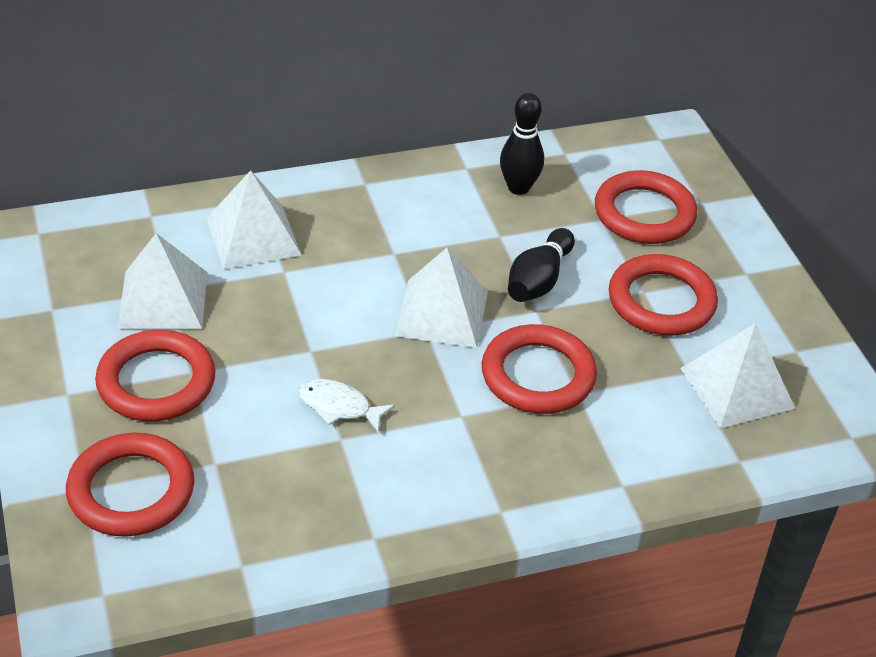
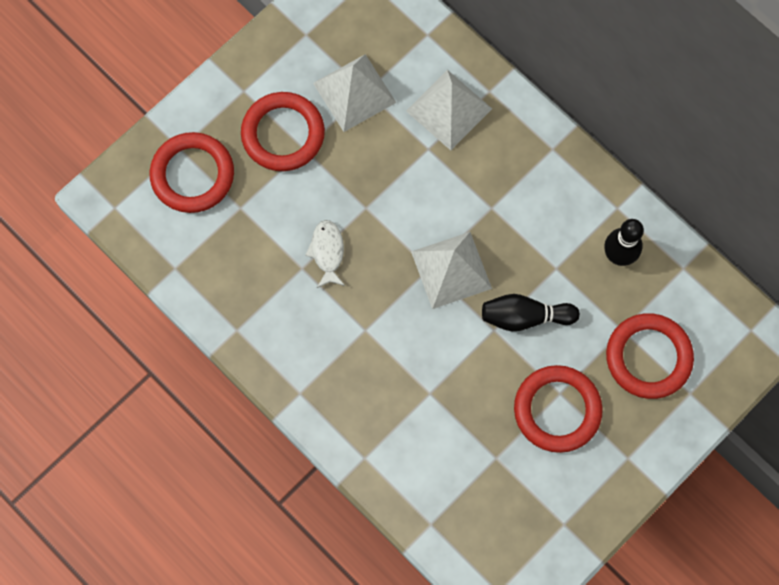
camera: 65 degrees right, 30 degrees up
red ring [482,324,597,414] -> none
white pyramid [680,323,795,429] -> none

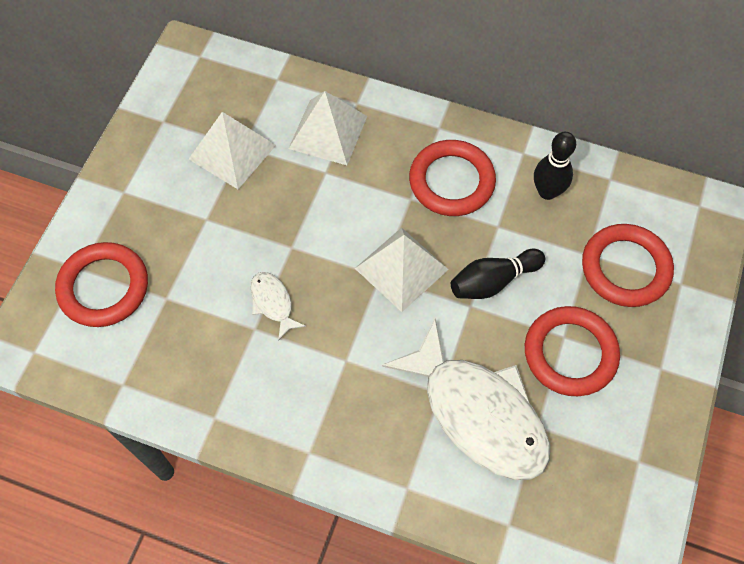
camera: 25 degrees left, 10 degrees down
red ring [241,92,325,171] -> red ring moved to [409,140,496,216]
none -> white fish [382,319,550,480]

